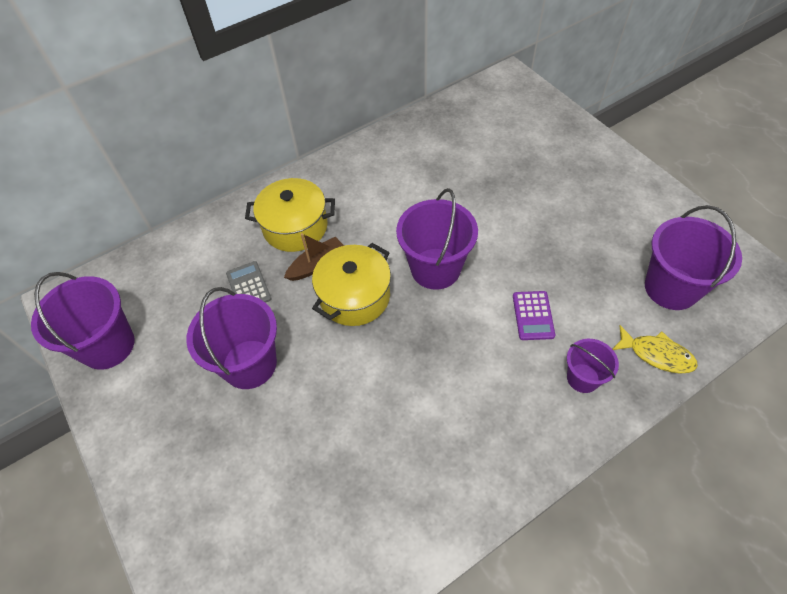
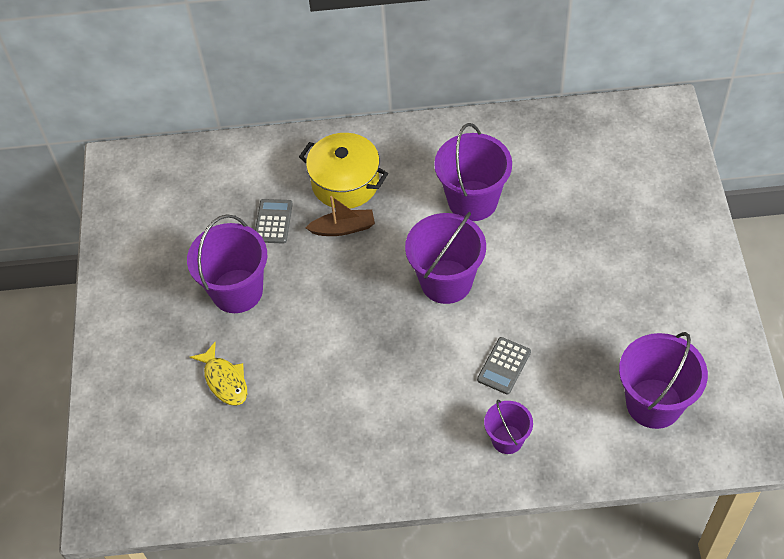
camera: 30 degrees right, 0 degrees up
purple bucket [31,272,135,370] -> purple bucket moved to [434,123,512,221]
yellow pot [312,243,391,326] -> none
purple calculator [513,291,555,340] -> grey calculator [477,337,531,394]
yellow fish [613,325,698,373] -> yellow fish moved to [190,342,247,406]

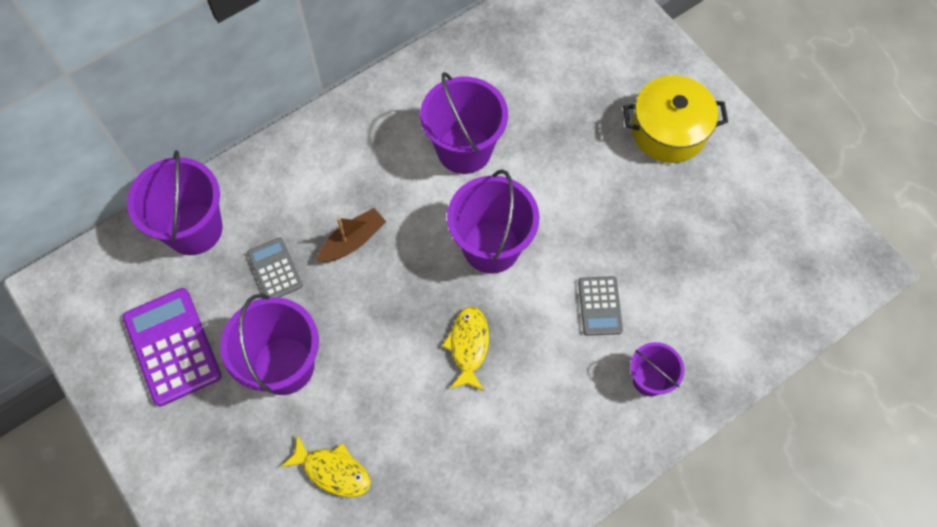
camera: 35 degrees left, 10 degrees up
yellow pot [299,133,388,209] -> yellow pot moved to [623,75,728,163]
purple bucket [619,332,708,429] -> purple bucket moved to [127,150,223,255]
none -> purple calculator [123,288,222,407]
none -> yellow fish [442,307,489,391]

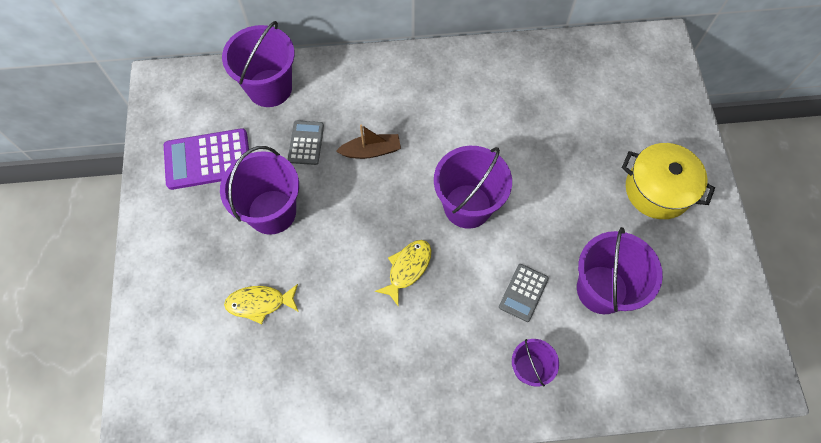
camera: 30 degrees right, 0 degrees up
purple calculator [123,288,222,407] -> purple calculator turned 105 degrees counterclockwise [164,128,249,190]
yellow fish [281,435,371,497] -> yellow fish turned 120 degrees clockwise [224,284,299,324]
purple bucket [420,72,508,174] -> purple bucket moved to [577,227,663,314]

